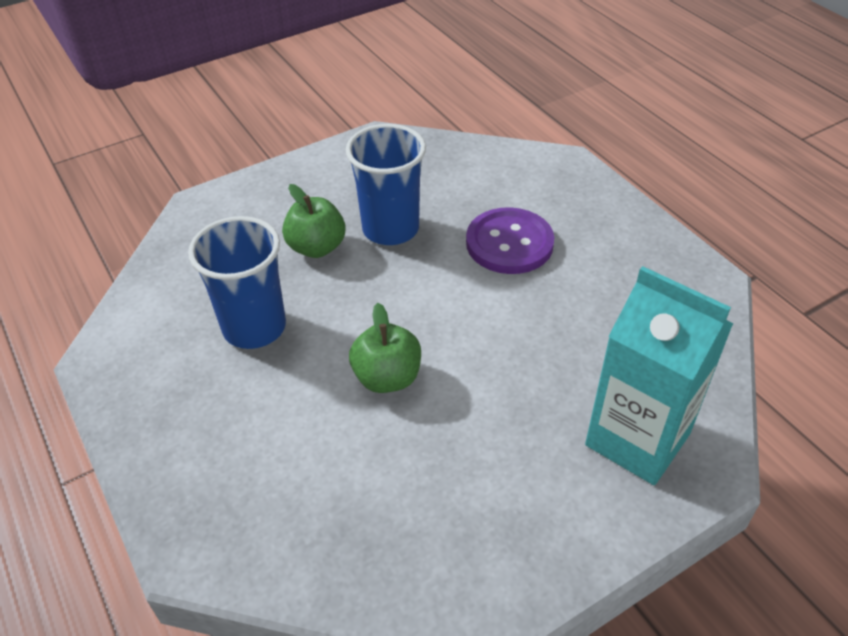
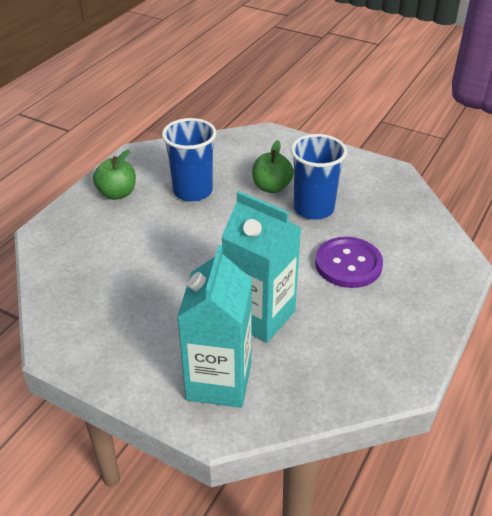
camera: 60 degrees right, 5 degrees down
green apple [349,303,421,393] -> green apple moved to [93,150,136,200]
none -> turquoise carton [222,191,301,343]

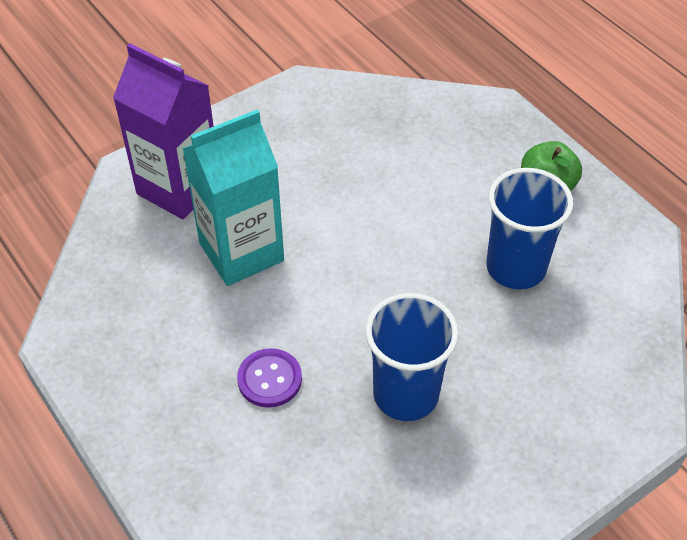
camera: 115 degrees right, 10 degrees up
turquoise carton [177,245,252,408] -> purple carton [113,43,214,219]
green apple [252,140,294,193] -> none
purple button [315,237,383,288] -> purple button [237,348,302,408], size x0.66

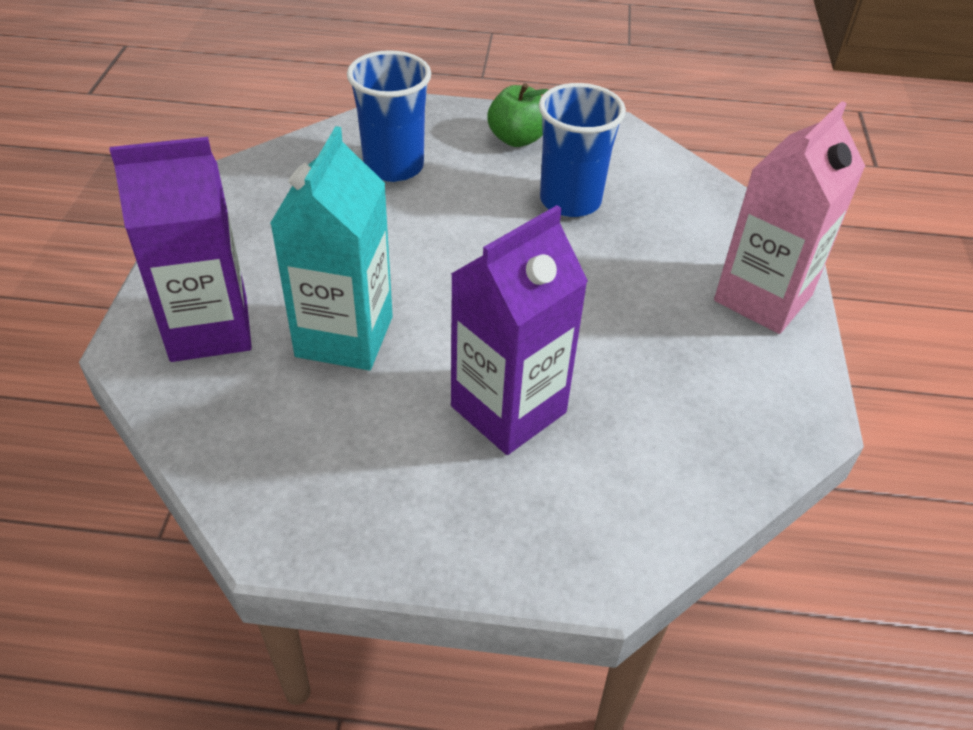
camera: 50 degrees left, 5 degrees down
purple button [237,348,302,408] -> purple carton [451,205,588,455]
blue cup [366,293,459,421] -> blue cup moved to [347,50,431,182]
none -> pink carton [714,101,865,334]

